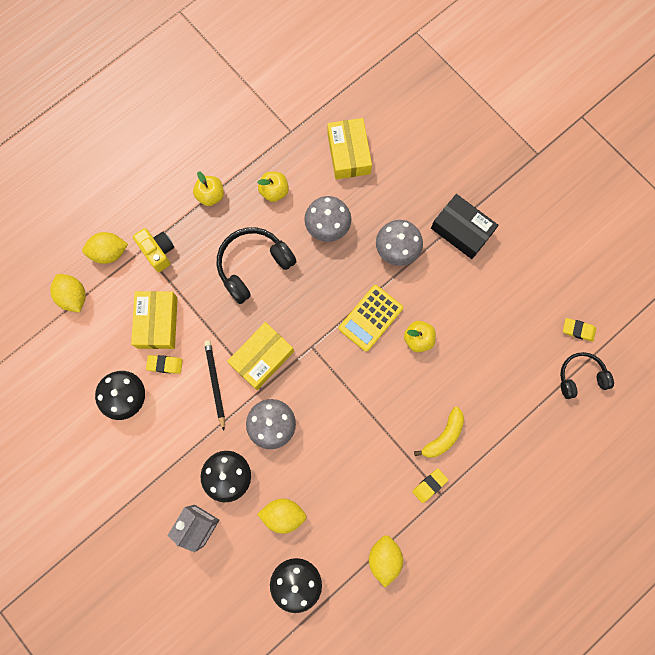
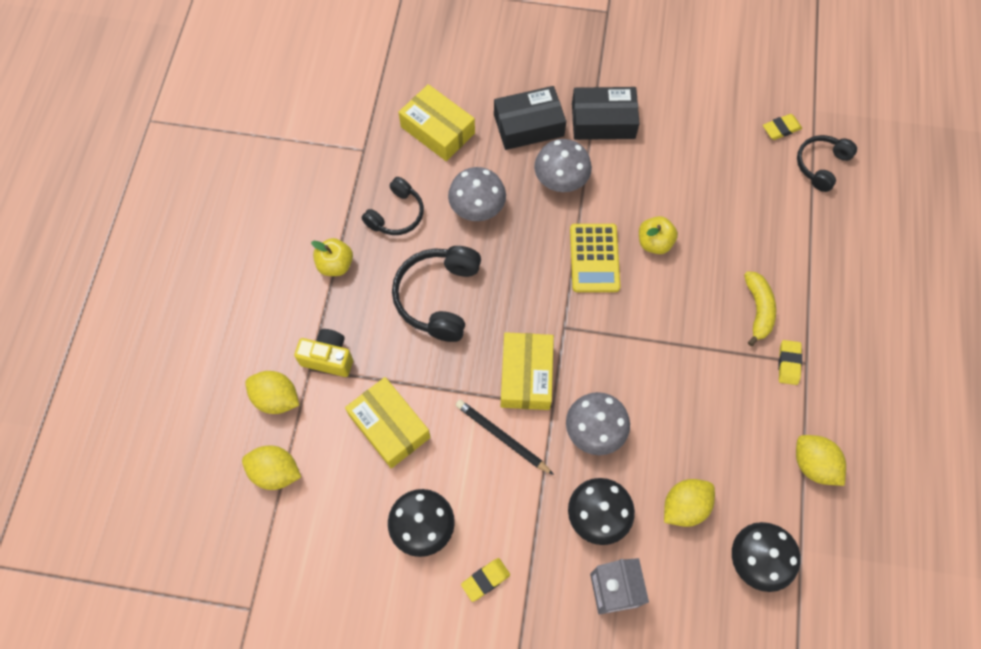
camera: 40 degrees left, 10 degrees down
yellow lemon [82,232,128,264] -> yellow lemon turned 75 degrees clockwise [245,371,299,414]
yellow eraser [146,355,183,374] -> yellow eraser moved to [461,558,510,602]
yellow apple [257,172,289,202] -> black headphones [361,177,424,235]
none -> black box [494,86,566,150]

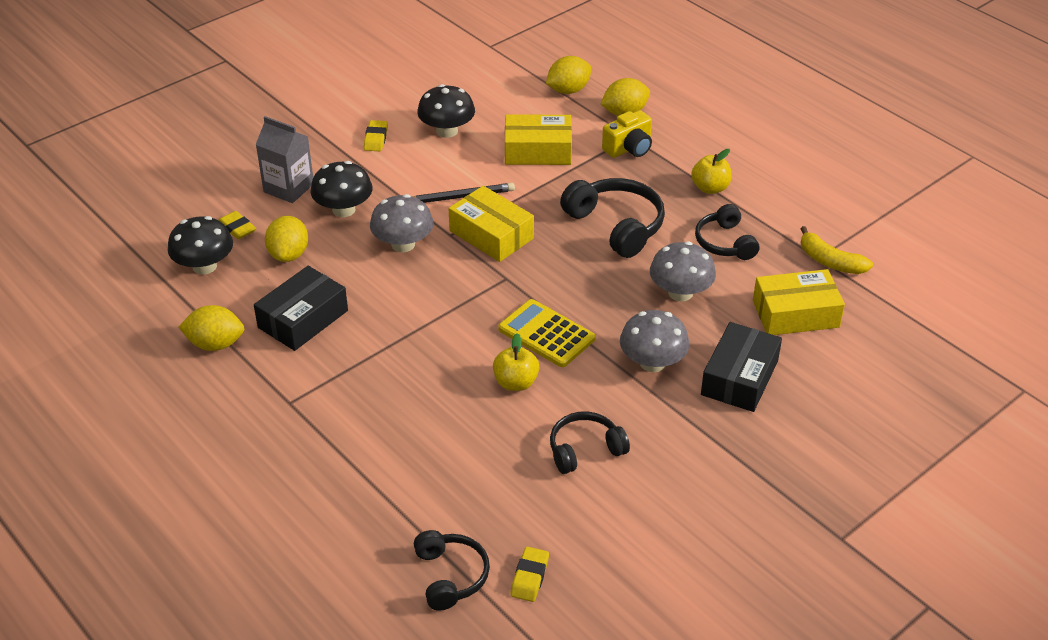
camera: 130 degrees right, 25 degrees down
black box [572,87,640,140] -> black box moved to [254,266,348,351]
yellow banana [744,271,776,346] -> yellow banana moved to [800,226,873,274]
yellow eraser [778,340,802,385] -> yellow eraser moved to [218,211,256,239]
none -> black headphones [550,412,630,474]

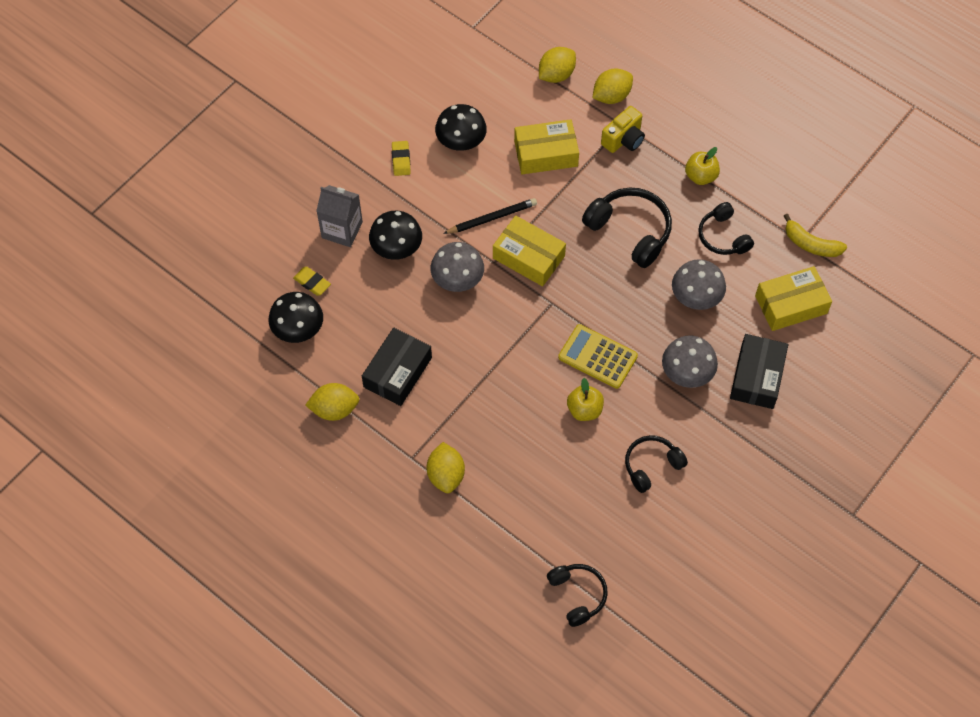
camera: 10 degrees left, 20 degrees up
yellow lemon [265,216,308,262] -> yellow lemon moved to [427,442,465,493]
yellow eraser [510,547,549,602] -> none

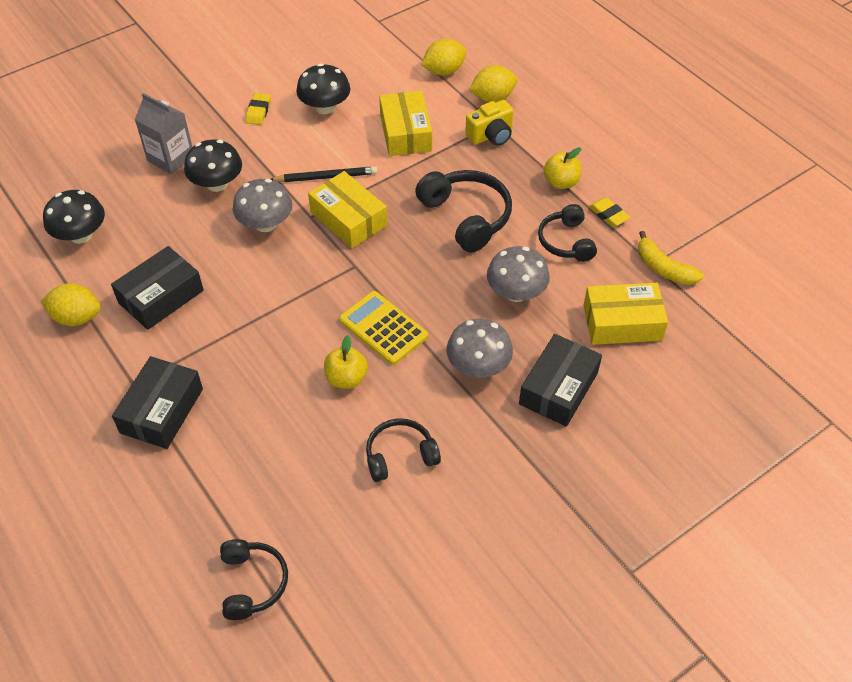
camera: 15 degrees right, 10 degrees down
yellow eraser [293,267,331,296] -> yellow eraser moved to [589,197,630,227]
yellow lemon [427,442,465,493] -> black box [112,356,203,449]
yellow box [514,119,579,174] -> yellow box turned 75 degrees clockwise [379,91,432,156]

